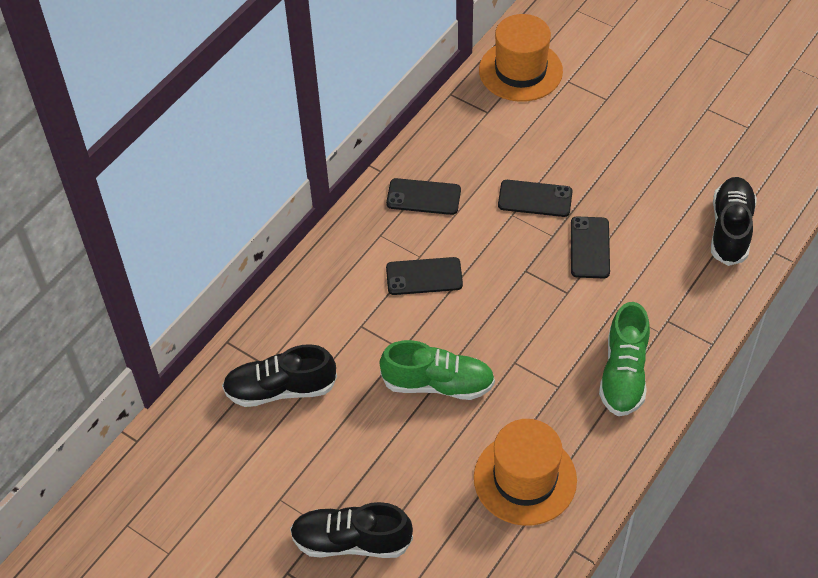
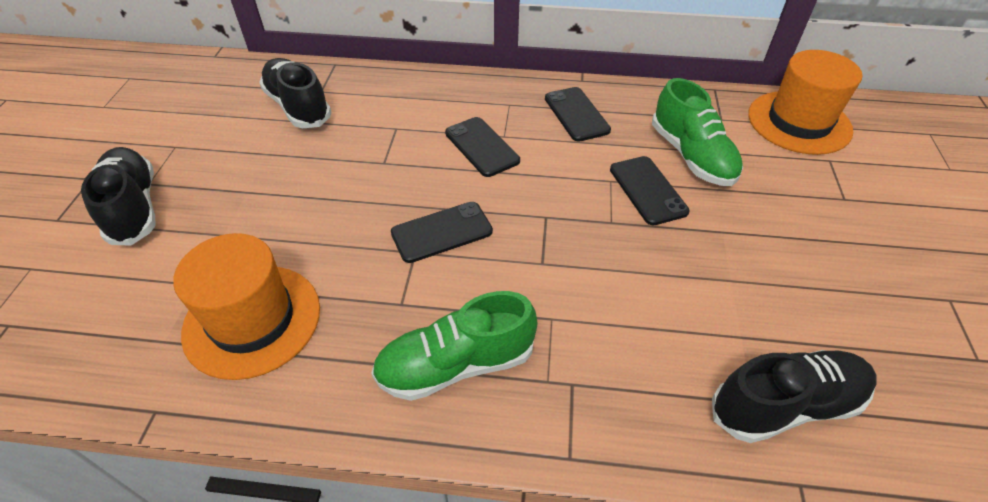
camera: 60 degrees right, 5 degrees down
green shoe [380,340,495,400] -> green shoe moved to [652,78,743,186]
black phone [571,217,610,279] -> black phone moved to [391,202,493,263]

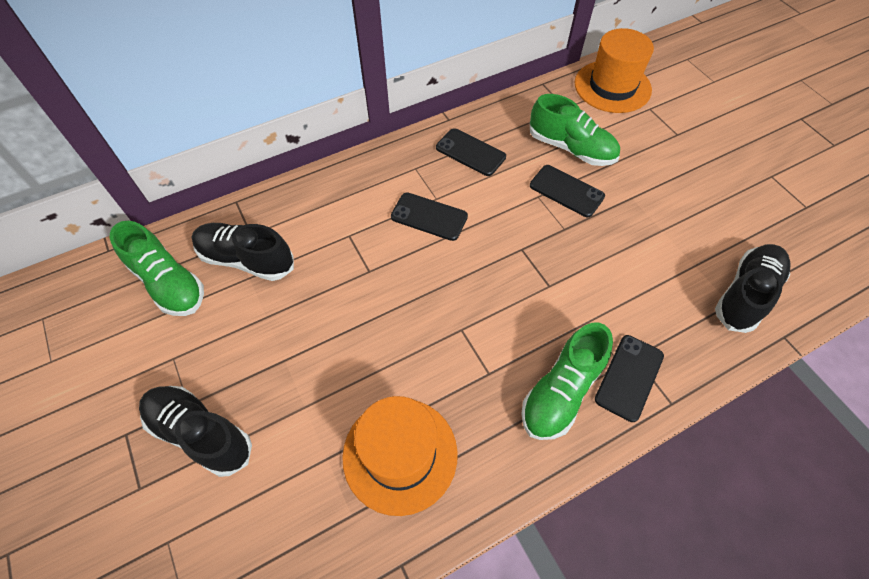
camera: 35 degrees left, 10 degrees up
black phone [391,202,493,263] -> black phone moved to [595,335,664,422]
none -> green shoe [110,221,204,316]

